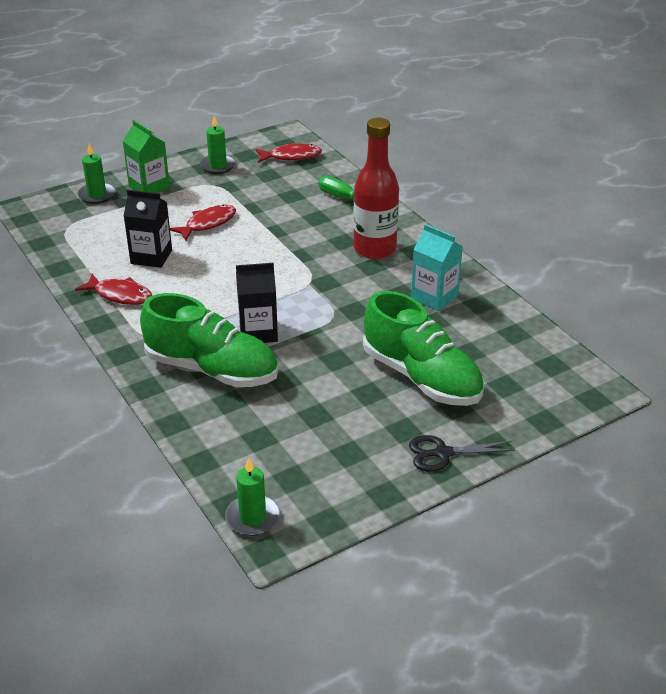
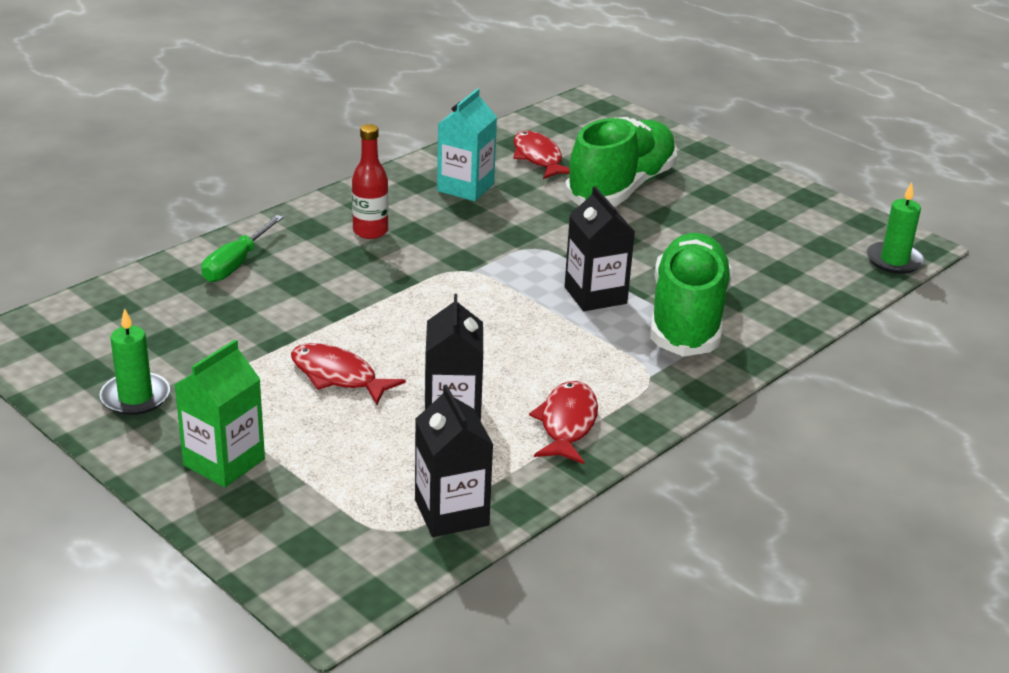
camera: 105 degrees left, 5 degrees down
green candle [78,144,116,204] -> none
red fish [256,143,322,163] -> red fish moved to [513,131,570,179]
red bottle [353,118,399,259] -> red bottle [352,124,388,239], size x0.58
black scissors [409,435,515,472] -> none
none -> black carton [415,384,493,537]

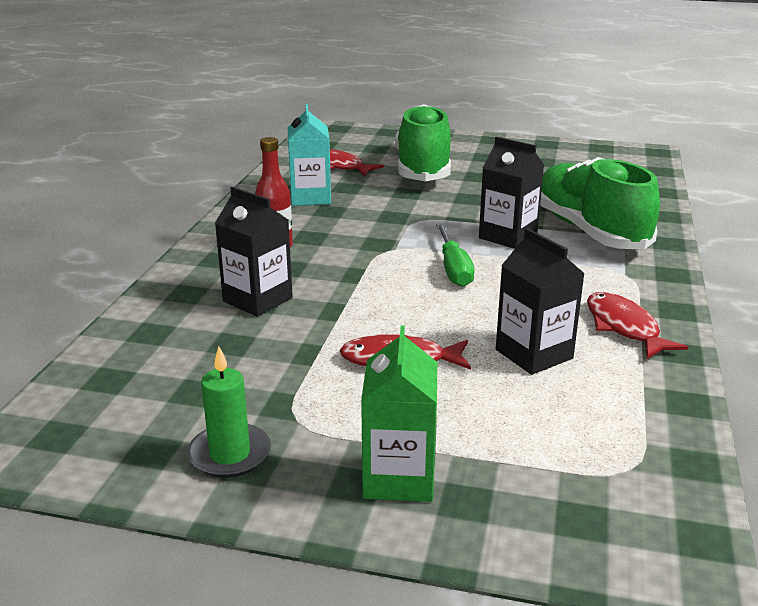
camera: 30 degrees left, 5 degrees down
green screwdriver [202,215,284,282] -> green screwdriver moved to [436,224,474,287]
black carton [415,384,493,537] -> black carton moved to [215,187,293,317]
green candle [866,182,925,274] -> none

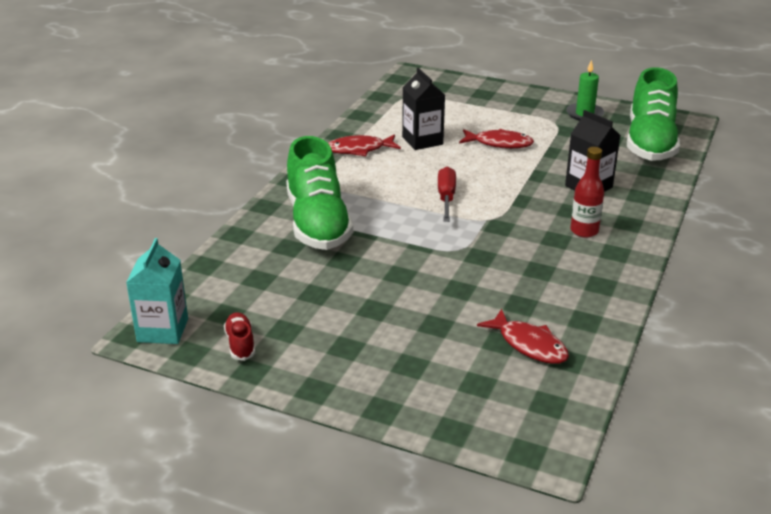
camera: 170 degrees left, 5 degrees up
turquoise carton [288,104,331,206] -> turquoise carton moved to [126,238,188,344]
green carton [361,325,437,502] -> none
green shoe [395,104,451,181] -> green shoe moved to [627,67,680,161]
green screwdriver [436,224,474,287] -> red screwdriver [438,167,456,222]
black carton [479,137,544,249] -> none
red fish [587,292,688,359] -> red fish turned 90 degrees clockwise [328,134,401,156]
none -> red shoe [224,312,255,361]

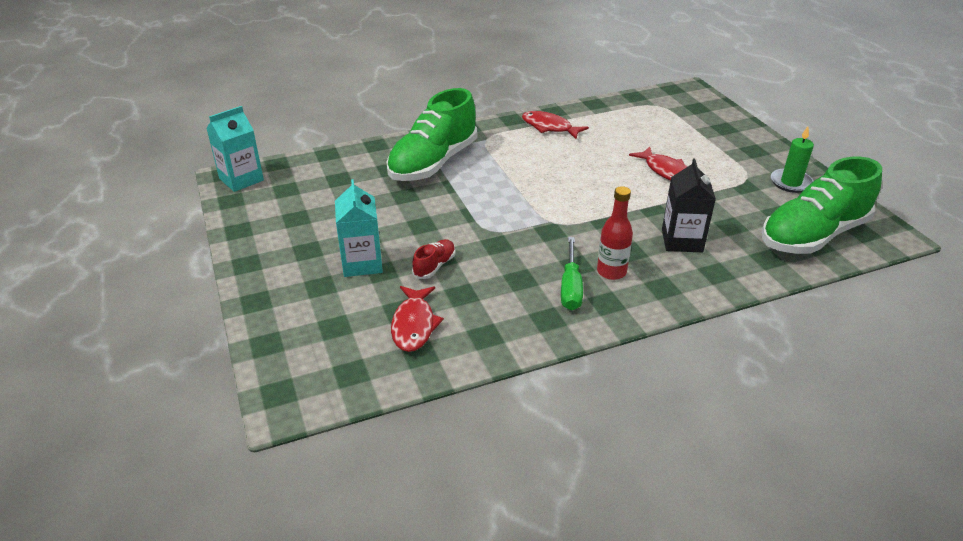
camera: 45 degrees right, 5 degrees up
red shoe [224,312,255,361] -> red shoe moved to [412,239,456,279]
black carton [402,68,445,150] -> none
red screwdriver [438,167,456,222] -> none
none -> turquoise carton [335,179,383,277]
none -> green screwdriver [561,237,583,310]

